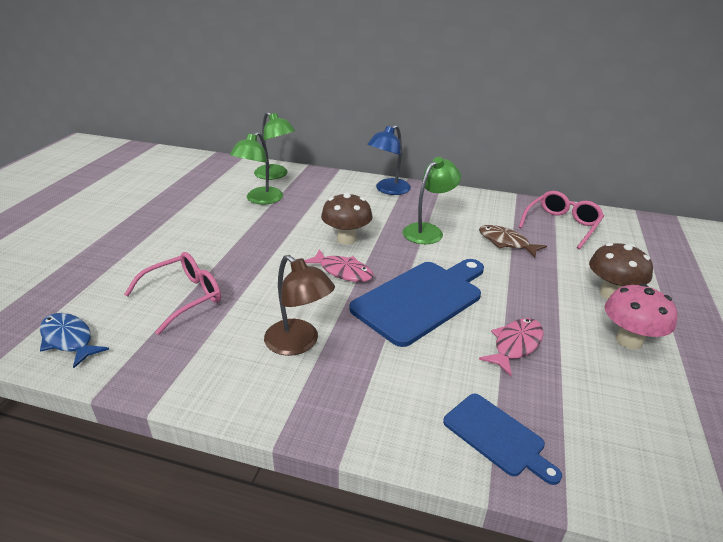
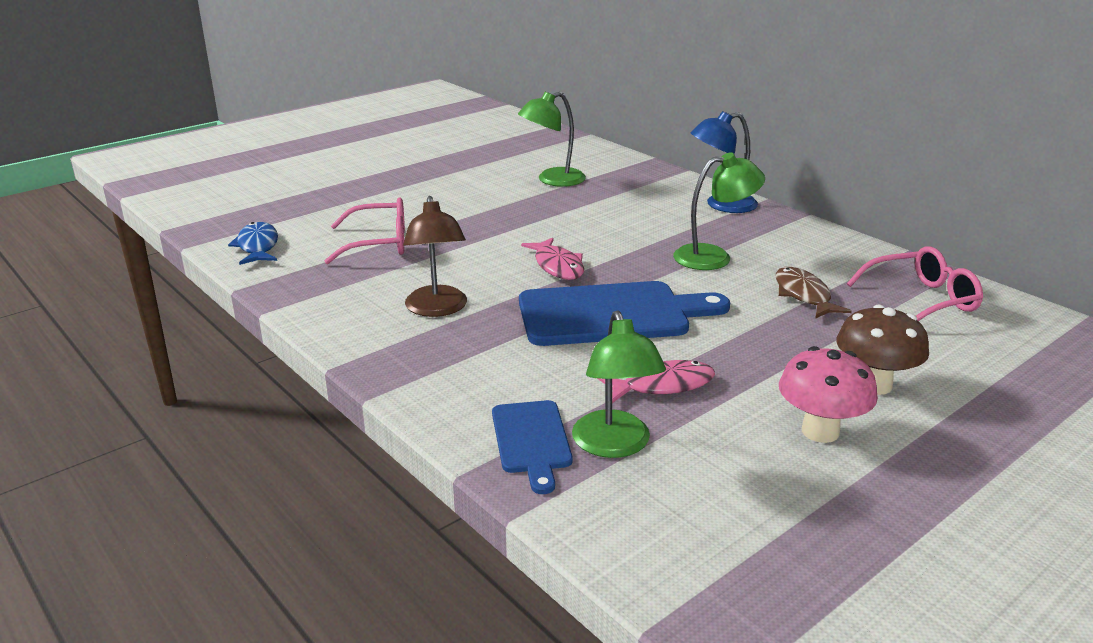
camera: 35 degrees right, 5 degrees down
green lamp [254,112,295,180] -> green lamp moved to [572,310,666,458]
brown mushroom [321,192,372,245] -> none

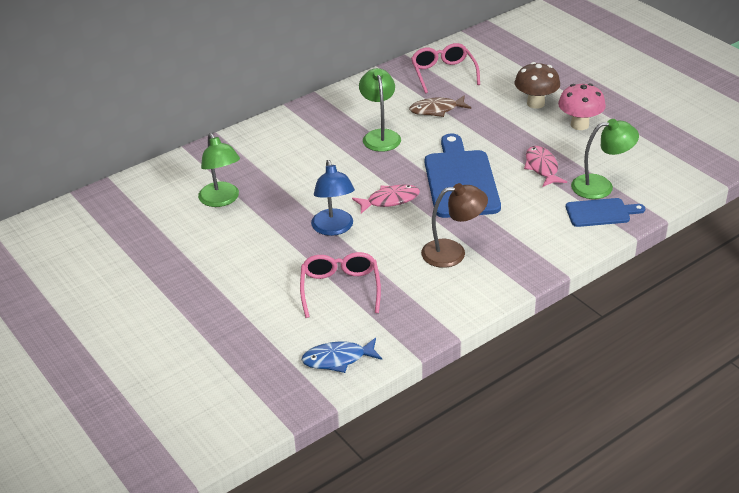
camera: 85 degrees left, 10 degrees up
blue lamp [691,111,758,213] -> blue lamp moved to [311,160,355,236]

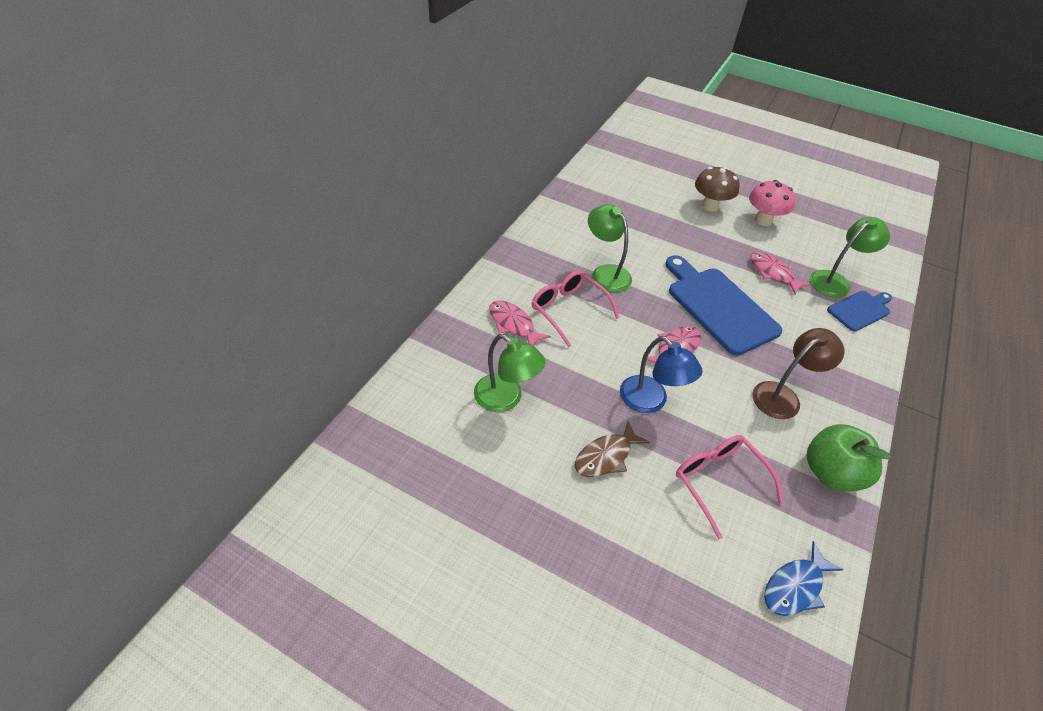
camera: 30 degrees left, 10 degrees up
brown fish [409,95,471,117] -> brown fish moved to [575,421,650,477]
pink glasses [411,43,480,94] -> pink glasses moved to [532,270,619,347]
none -> pink fish [489,300,551,346]
none -> green apple [807,424,891,491]

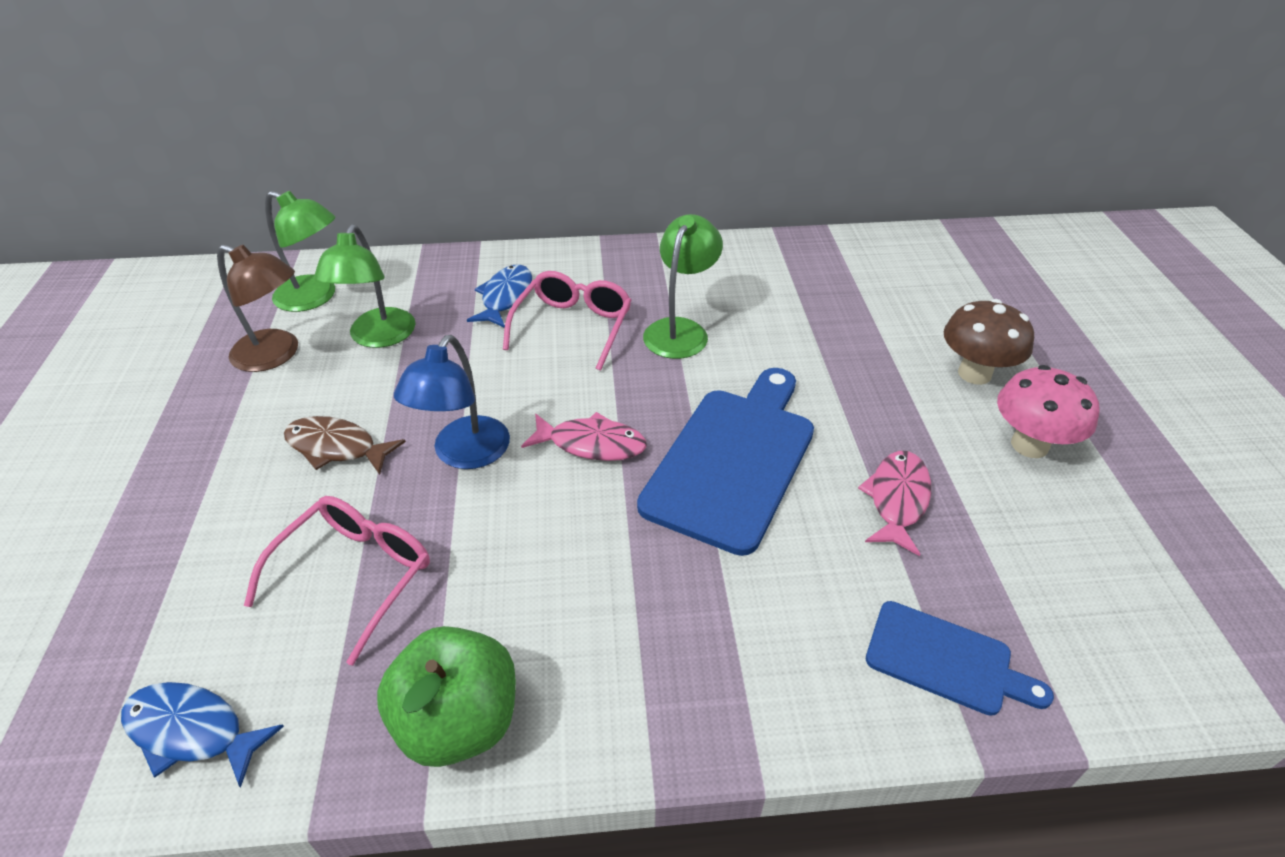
camera: 60 degrees right, 5 degrees down
pink fish [489,300,551,346] -> blue fish [467,265,532,328]
brown lamp [752,328,845,419] -> brown lamp moved to [217,244,298,372]
green lamp [810,217,890,298] -> green lamp moved to [265,191,335,312]

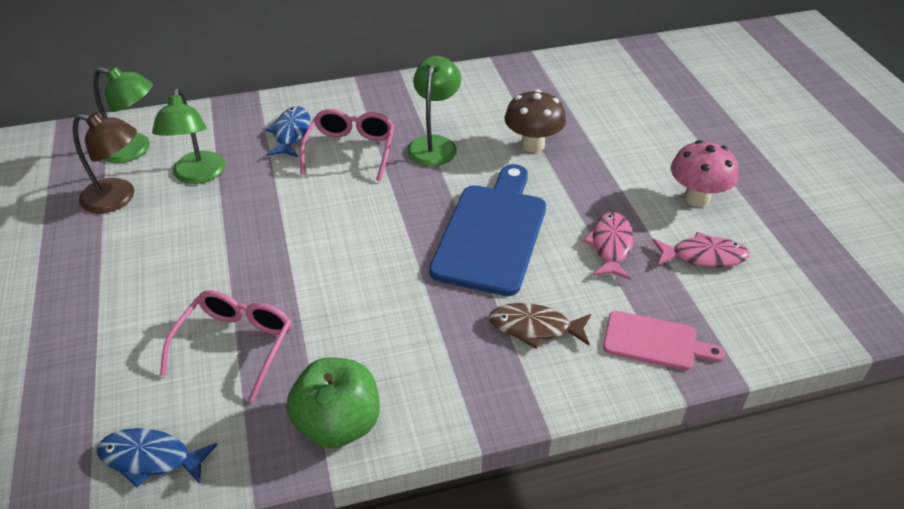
camera: 10 degrees left, 0 degrees up
brown fish [284,416,406,475] -> brown fish moved to [489,303,591,349]
blue lamp [394,335,510,469] -> none
pink fish [521,412,647,461] -> pink fish moved to [652,232,750,267]
blue cutting board [866,601,1054,716] -> pink cutting board [603,311,725,370]
brown mushroom [944,299,1034,385] -> brown mushroom moved to [505,89,566,152]

